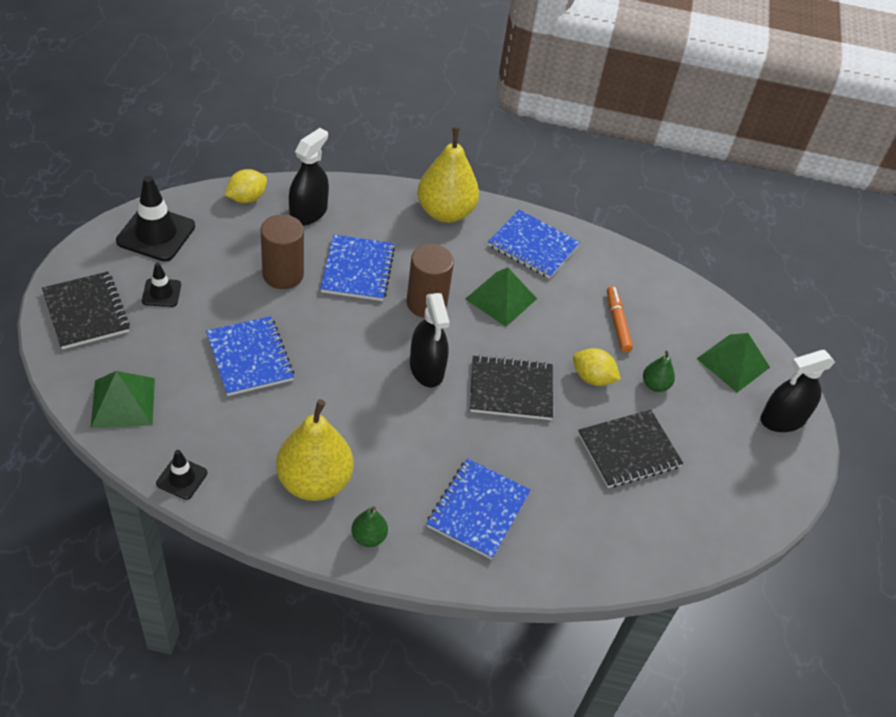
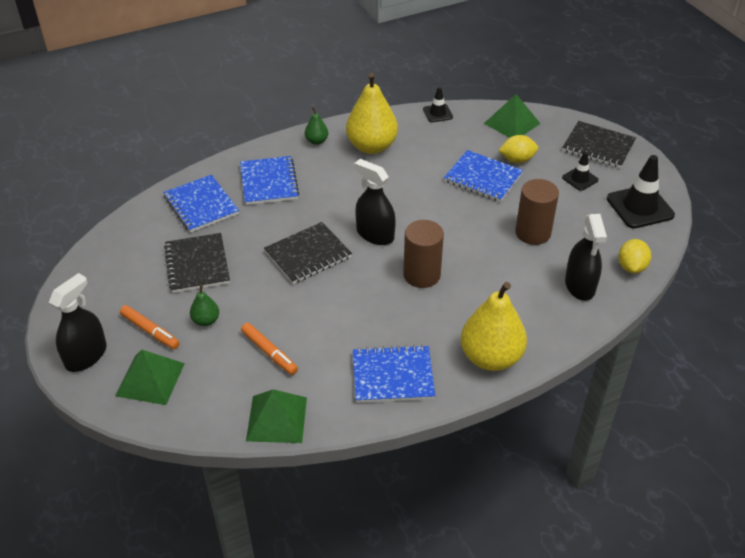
camera: 150 degrees right, 5 degrees down
blue notebook [320,234,395,301] -> blue notebook moved to [163,175,239,233]
green pyramid [465,267,537,327] -> green pyramid moved to [246,389,307,443]
yellow lemon [573,348,621,386] -> yellow lemon moved to [498,135,538,163]
black notebook [578,410,683,488] -> black notebook turned 45 degrees counterclockwise [164,233,230,293]
none -> orange marker [120,305,180,349]

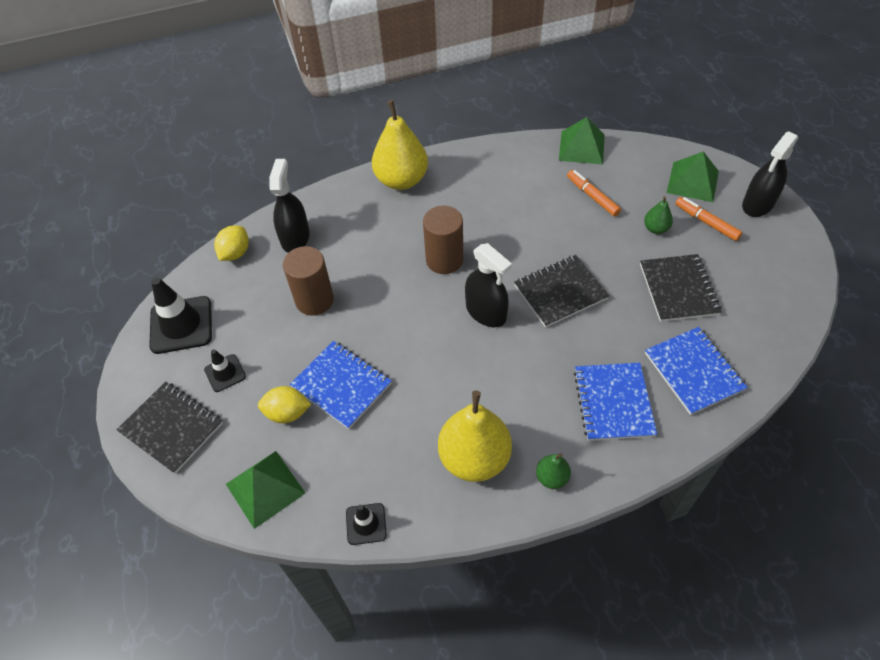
camera: 170 degrees left, 10 degrees up
blue notebook [353,345,435,403] -> none

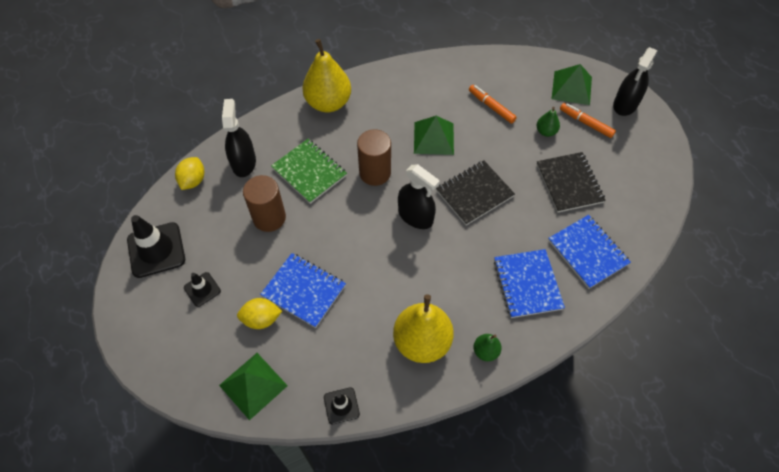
camera: 10 degrees left, 5 degrees up
black notebook [117,381,223,474] -> none
green pyramid [559,117,605,164] -> green pyramid moved to [414,116,454,155]
none -> green notebook [271,139,347,204]

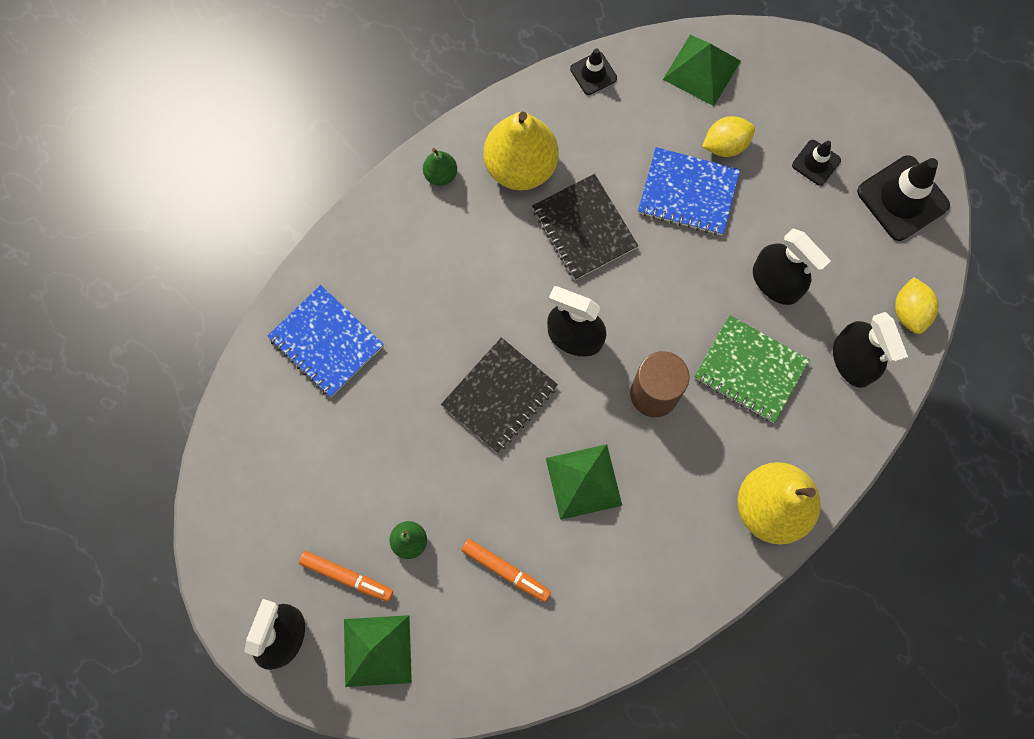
camera: 165 degrees right, 15 degrees up
brown cylinder [243,175,286,232] -> black spray bottle [753,228,831,305]
blue notebook [494,249,565,318] -> none
black notebook [537,152,606,213] -> black notebook moved to [532,174,638,280]

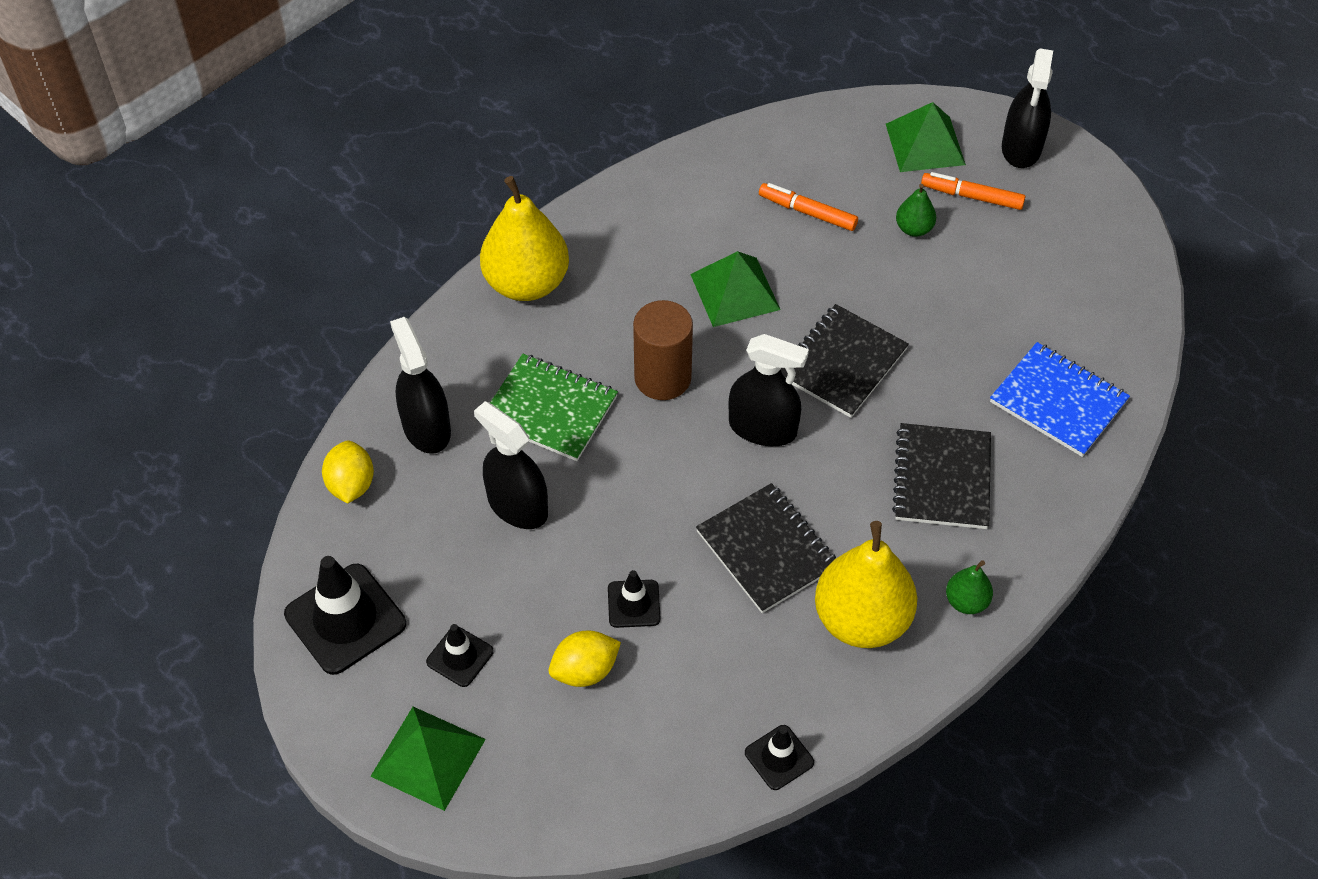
camera: 175 degrees right, 20 degrees down
blue notebook [638,147,740,235] -> black traffic cone [608,570,661,628]
green pyramid [663,35,741,106] -> green pyramid moved to [370,707,486,811]
none -> black notebook [892,423,991,529]

